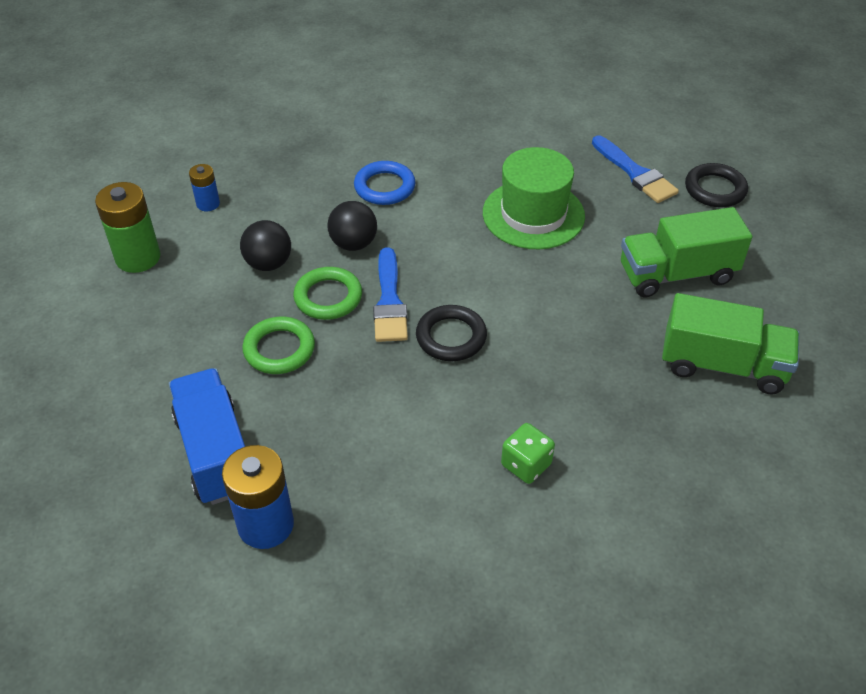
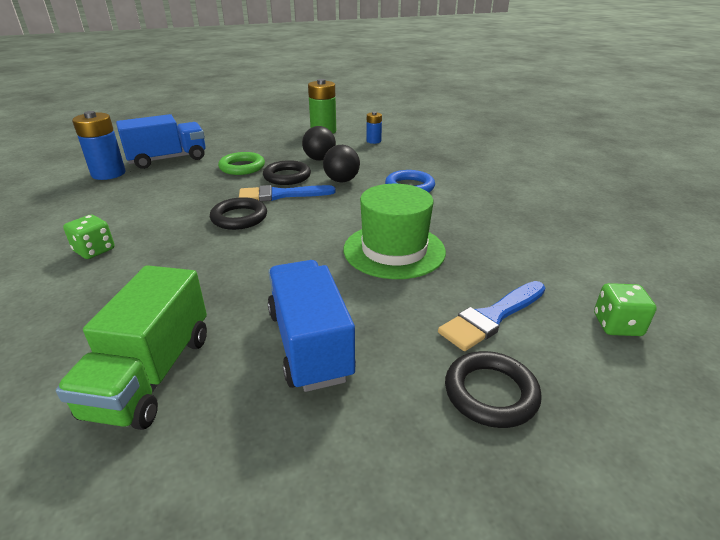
camera: 85 degrees right, 15 degrees down
green ring [293,267,362,320] -> black ring [263,160,311,185]
green truck [621,207,752,297] -> blue truck [267,260,356,392]
none -> green dice [594,283,657,336]

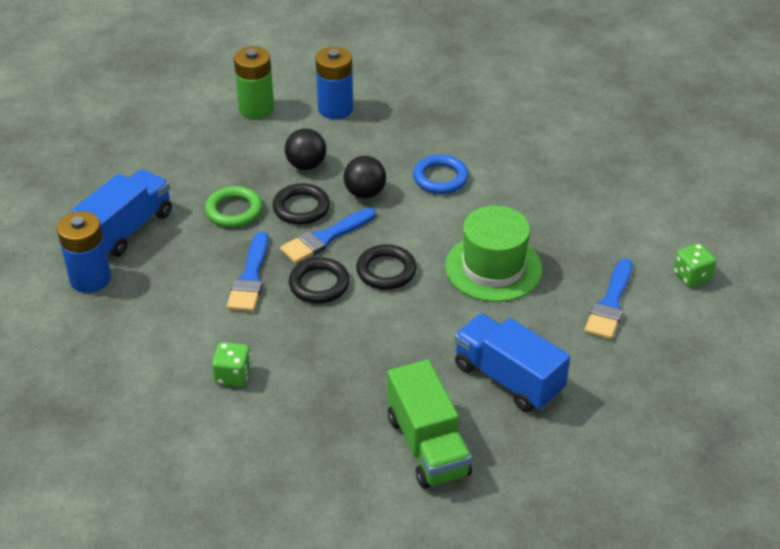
camera: 30 degrees left, 10 degrees up
blue battery [366,112,382,144] -> blue battery [316,47,353,119], size x1.81
black ring [445,351,542,428] -> black ring moved to [356,244,417,290]
none -> blue brush [227,231,269,312]

